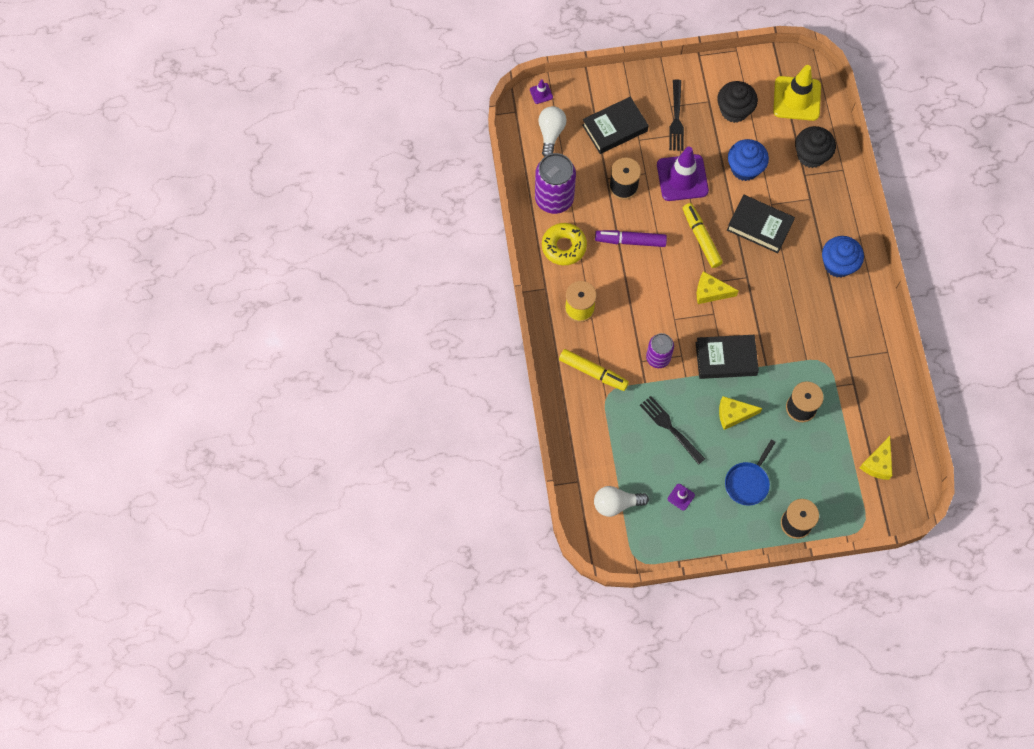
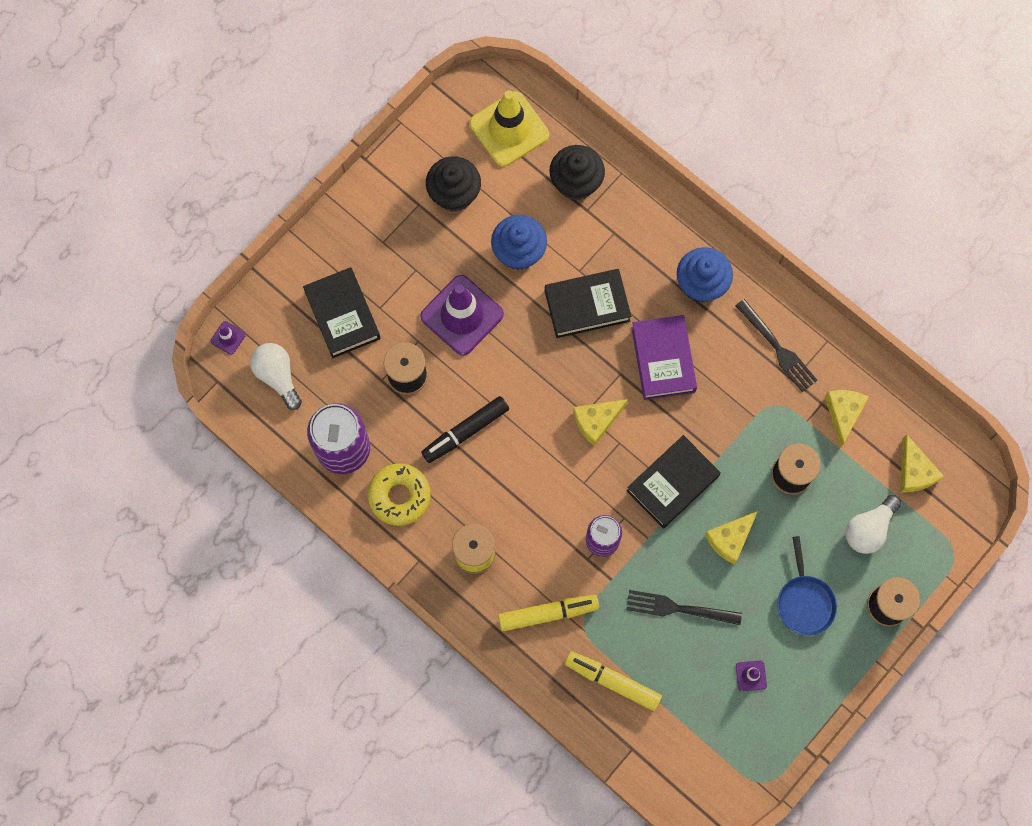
camera: 40 degrees left, 5 degrees up
black book [582,97,649,154] -> black book turned 45 degrees counterclockwise [303,267,381,358]
white light bulb [594,486,649,517] -> white light bulb moved to [846,495,901,554]
purple marker [595,230,667,247] -> black marker [421,396,509,463]
black fork [669,80,684,151] -> black fork moved to [736,299,817,392]
yellow marker [683,203,723,268] -> yellow marker moved to [565,651,662,711]
none -> purple book [631,315,697,400]
none -> yellow cheese [825,390,869,448]

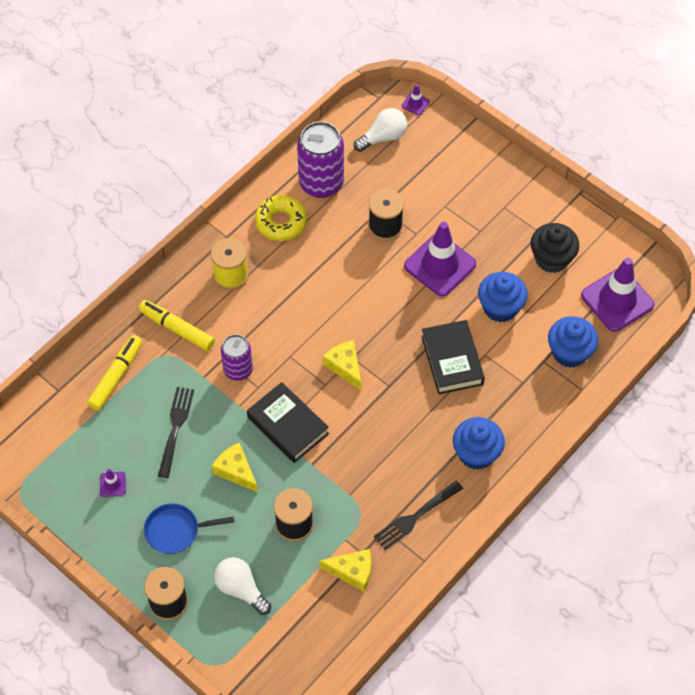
camera: 90 degrees right, 15 degrees down
black book [303,267,381,358] -> none
black marker [421,396,509,463] -> none
yellow traffic cone [470,90,549,167] -> purple traffic cone [581,258,654,332]
yellow marker [498,595,599,631] -> yellow marker turned 135 degrees clockwise [139,300,215,351]
black cupcake [549,145,605,200] -> blue cupcake [548,316,598,368]
purple book [631,315,697,400] -> none
yellow cheese [900,434,944,492] -> none

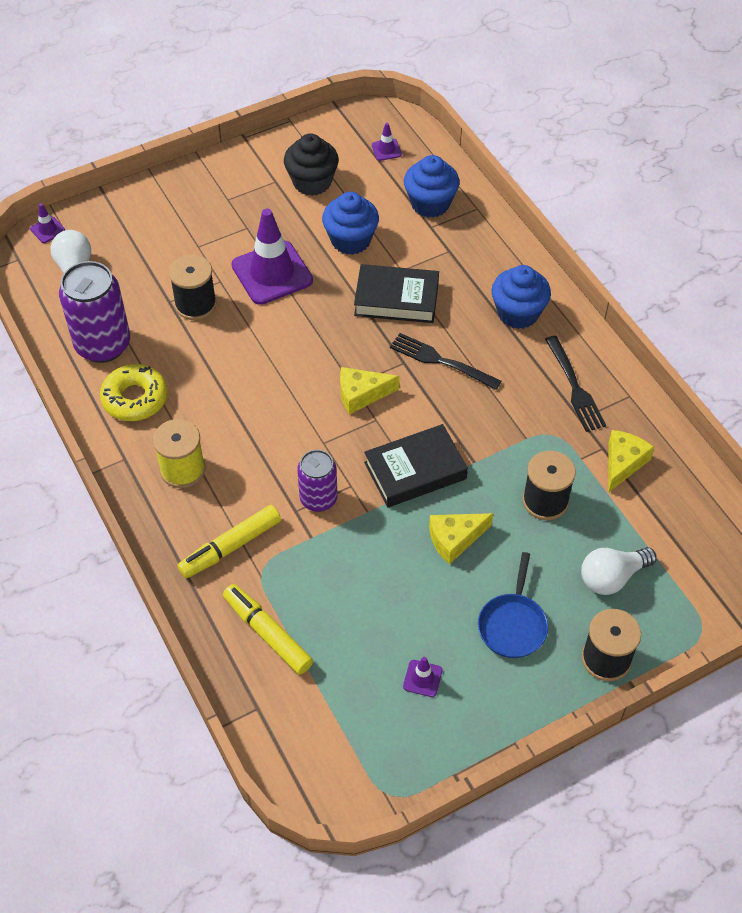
camera: 70 degrees left, 5 degrees down
black fork [158,387,194,478] -> black fork moved to [390,333,501,390]
purple traffic cone [581,258,654,332] -> purple traffic cone [372,123,402,161], size x0.43

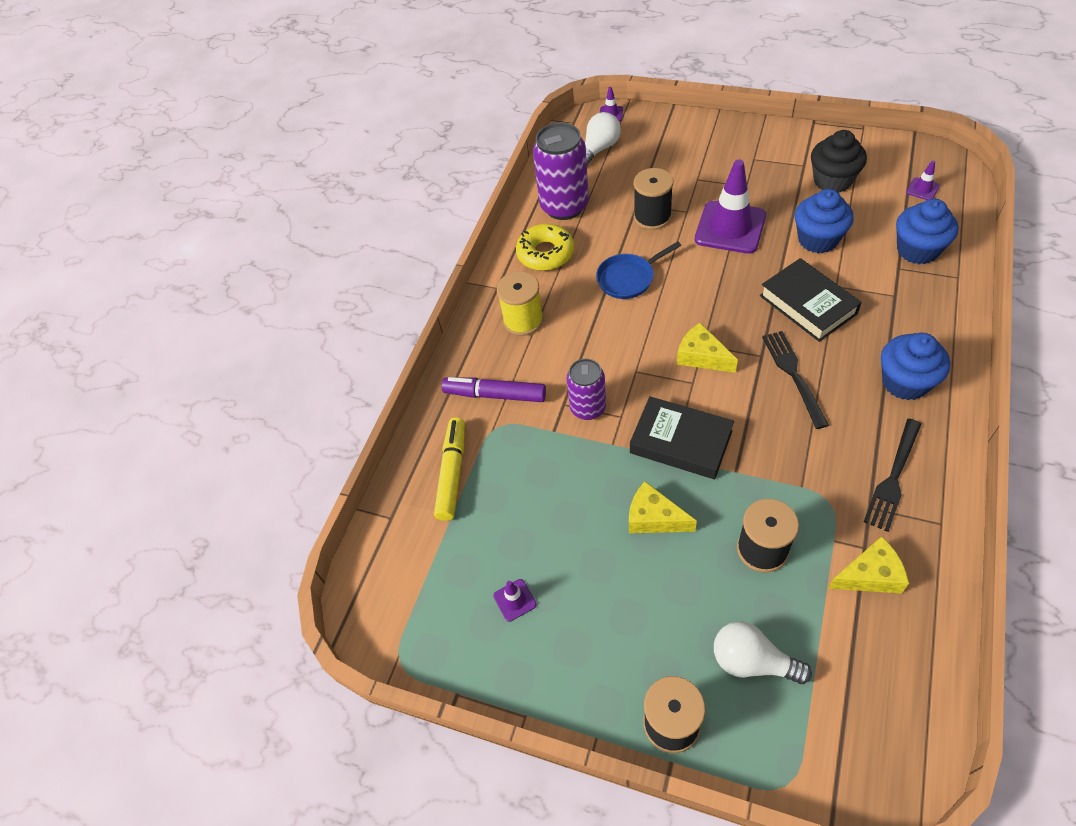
camera: 55 degrees right, 0 degrees up
yellow marker [177,505,281,578] -> purple marker [442,377,546,402]
blue pan [478,552,548,658] -> blue pan moved to [596,241,681,299]

